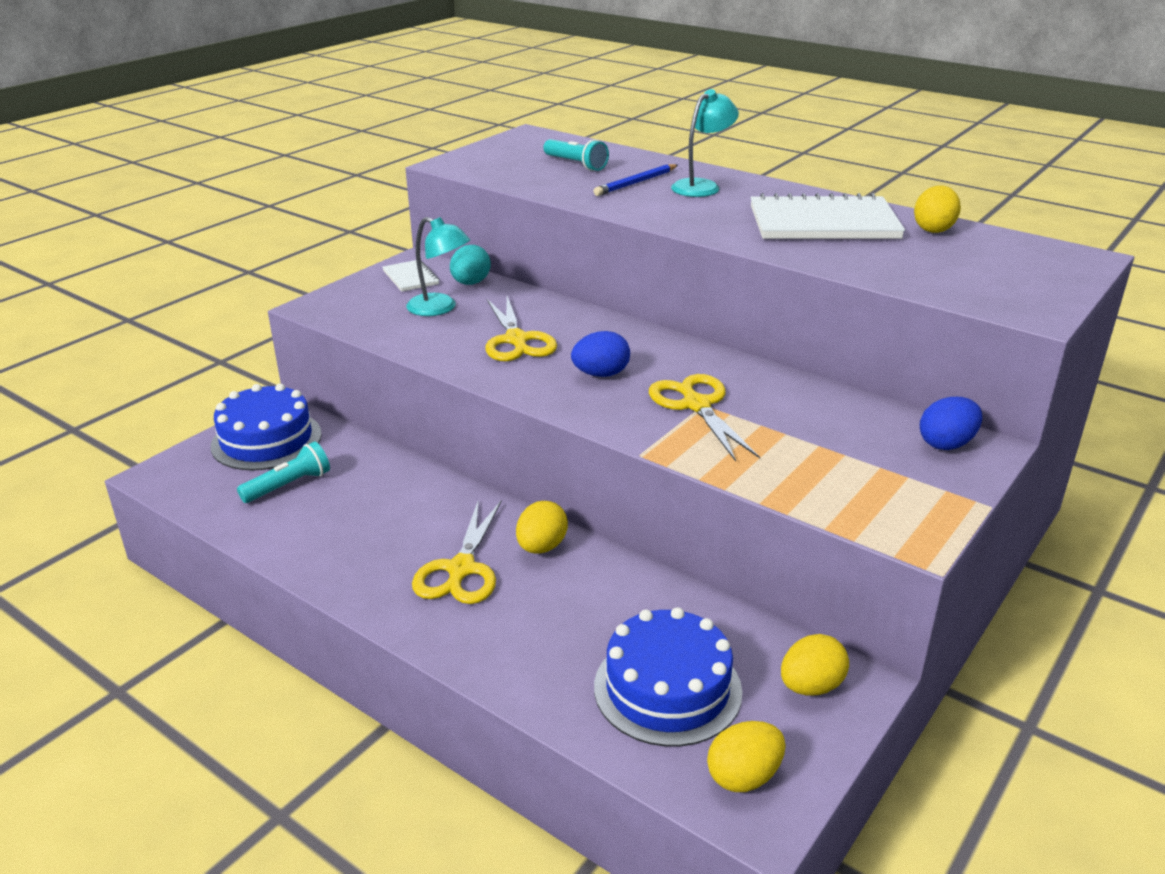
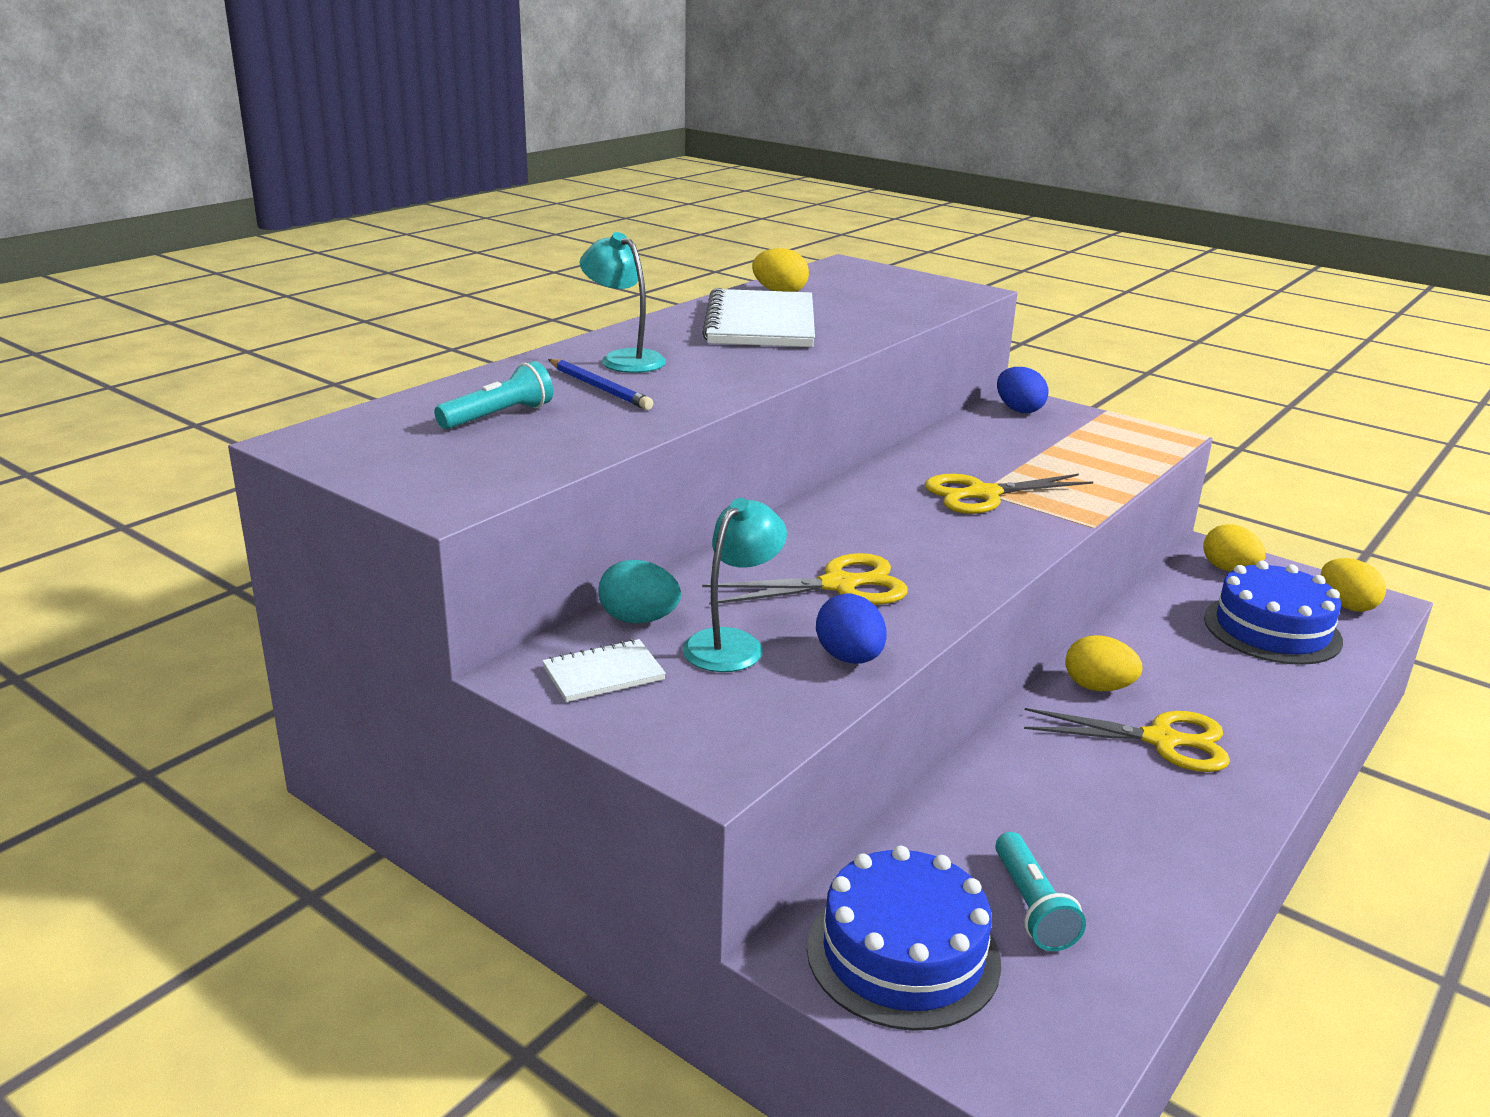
camera: 90 degrees left, 5 degrees down
turquoise flashlight [237,441,330,503] -> turquoise flashlight turned 150 degrees counterclockwise [995,832,1086,951]
blue egg [571,331,630,377] -> blue egg moved to [816,594,887,664]

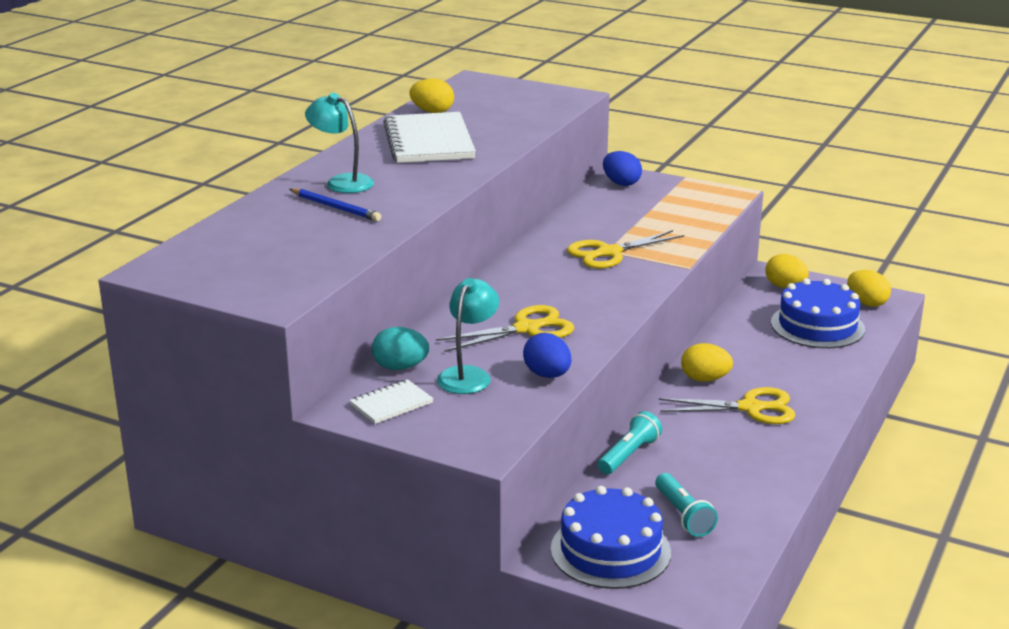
camera: 10 degrees left, 0 degrees up
turquoise flashlight [434,361,553,429] -> turquoise flashlight moved to [598,411,662,474]

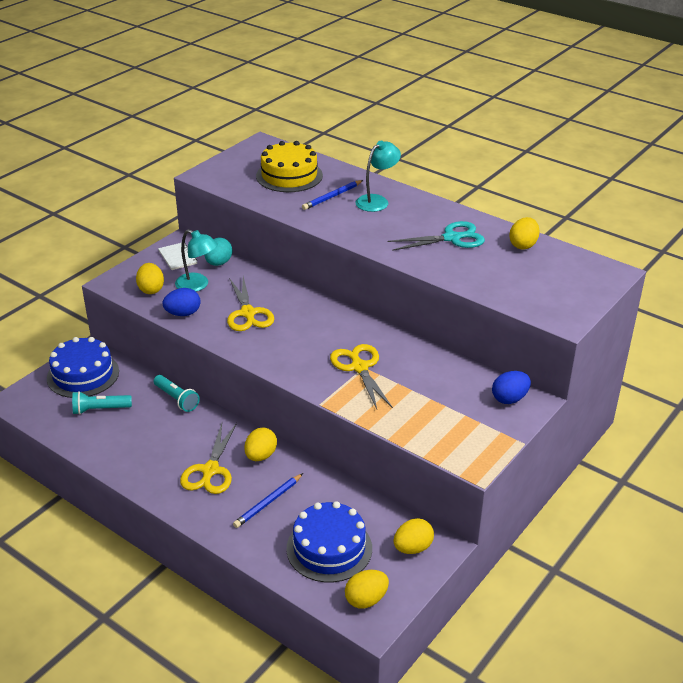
camera: 100 degrees right, 10 degrees up
white notebook [383,112,476,163] -> turquoise scissors [388,221,485,251]
none -> yellow egg [136,263,164,294]
none -> blue pencil [233,473,303,528]
none -> yellow cake [256,141,323,192]

